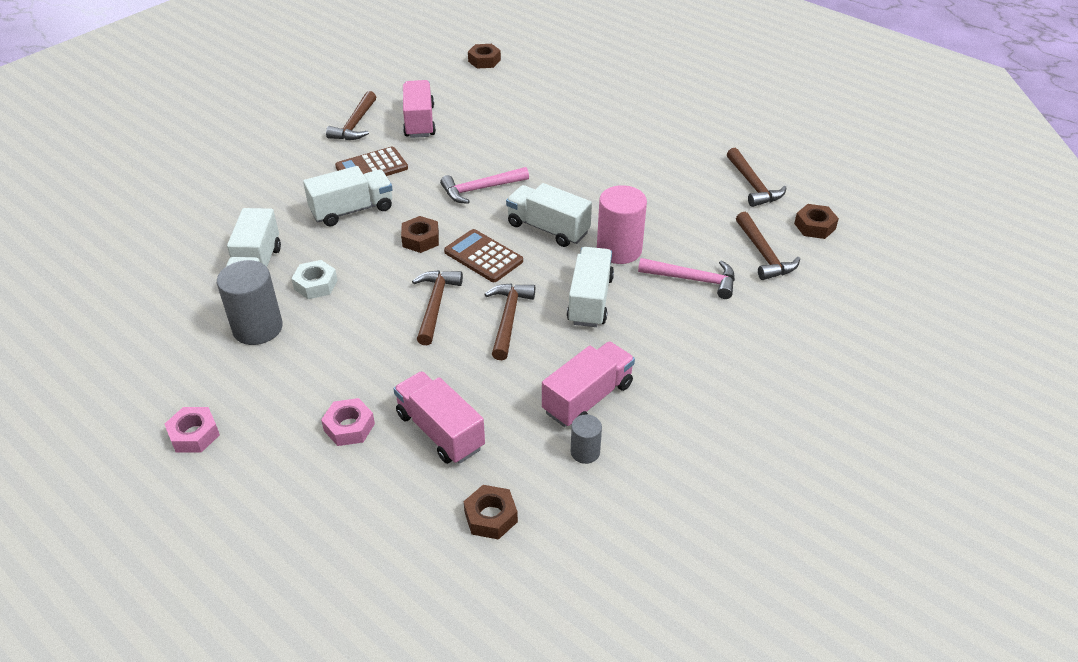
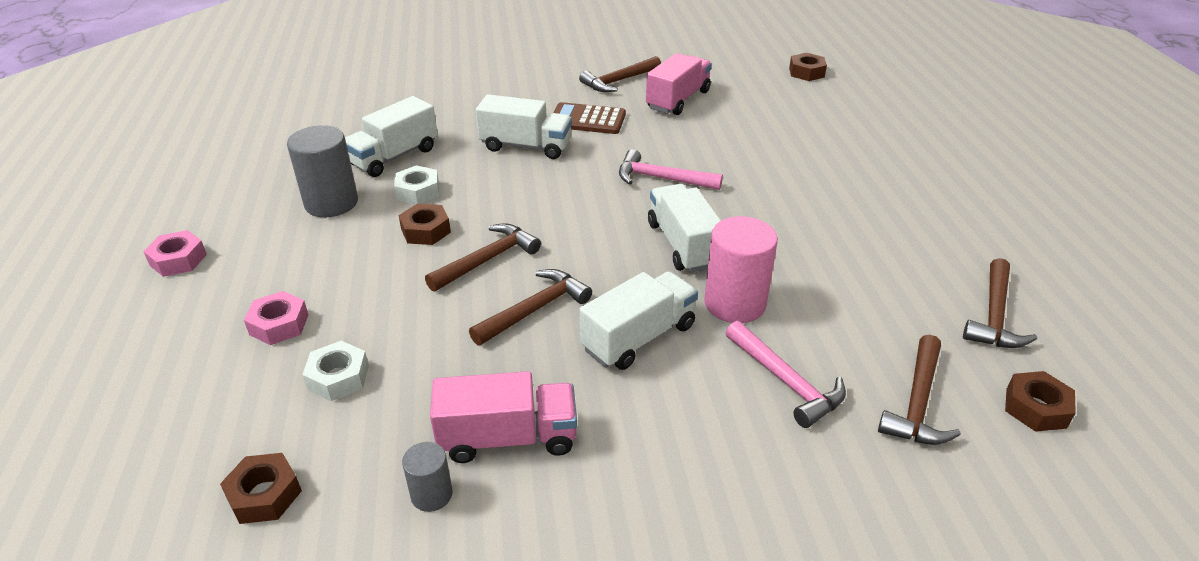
camera: 40 degrees right, 5 degrees down
pink truck [393,371,485,464] -> white nut [302,341,369,401]
brown nut [401,216,439,253] -> brown nut moved to [399,204,451,245]
brown calculator [444,229,523,282] -> none

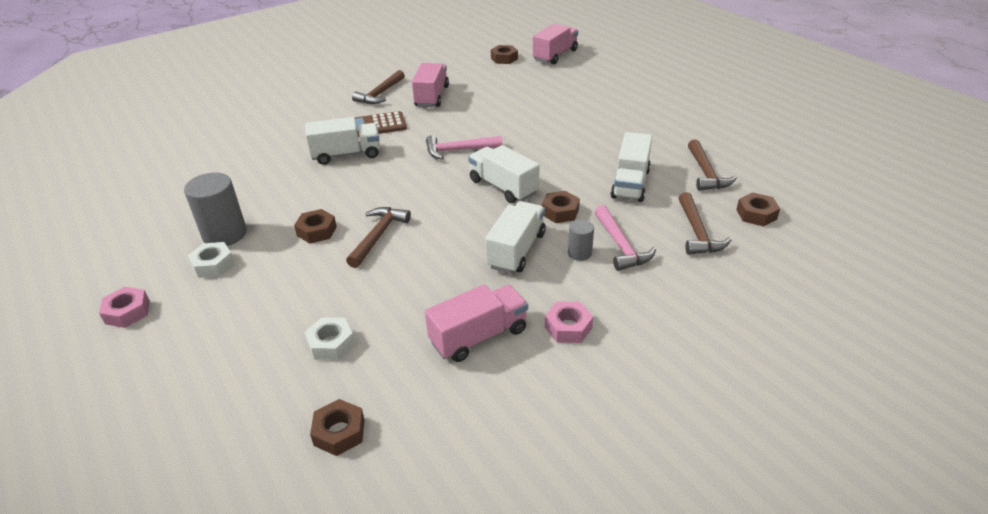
camera: 25 degrees left, 0 degrees up
pink nut [244,291,308,345] -> pink nut moved to [545,301,593,343]
white truck [345,96,438,177] -> white truck moved to [611,132,652,202]
white nut [394,165,439,205] -> white nut moved to [188,242,235,278]
grey cylinder [402,442,453,512] -> grey cylinder moved to [568,220,594,261]
brown hammer [469,269,592,346] -> none
pink cylinder [704,216,778,323] -> brown nut [542,191,580,223]
pink hammer [726,321,846,428] -> pink hammer turned 45 degrees clockwise [595,205,656,271]
none -> pink truck [533,24,578,64]

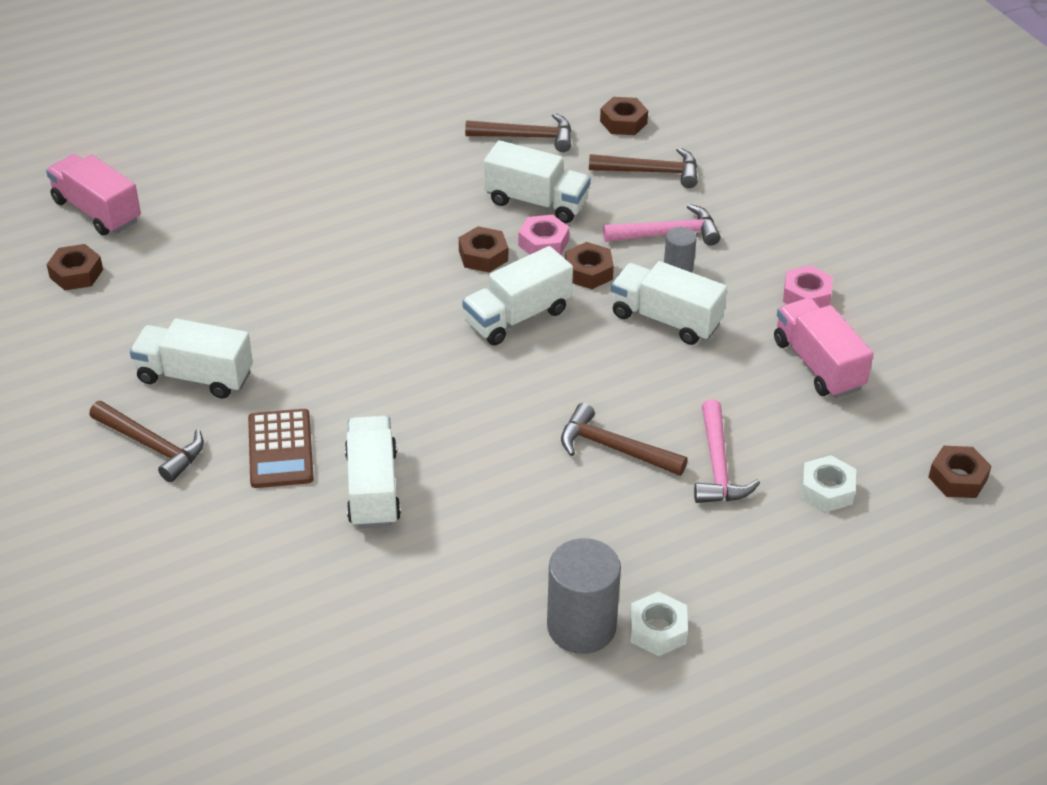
camera: 85 degrees left, 5 degrees up
pink nut [99,287,150,328] -> pink nut moved to [518,215,569,255]
brown nut [294,209,337,244] -> brown nut moved to [459,226,508,272]
pink truck [412,63,449,107] -> white truck [130,318,253,399]
pink hammer [426,135,503,159] -> pink hammer moved to [694,400,760,503]

